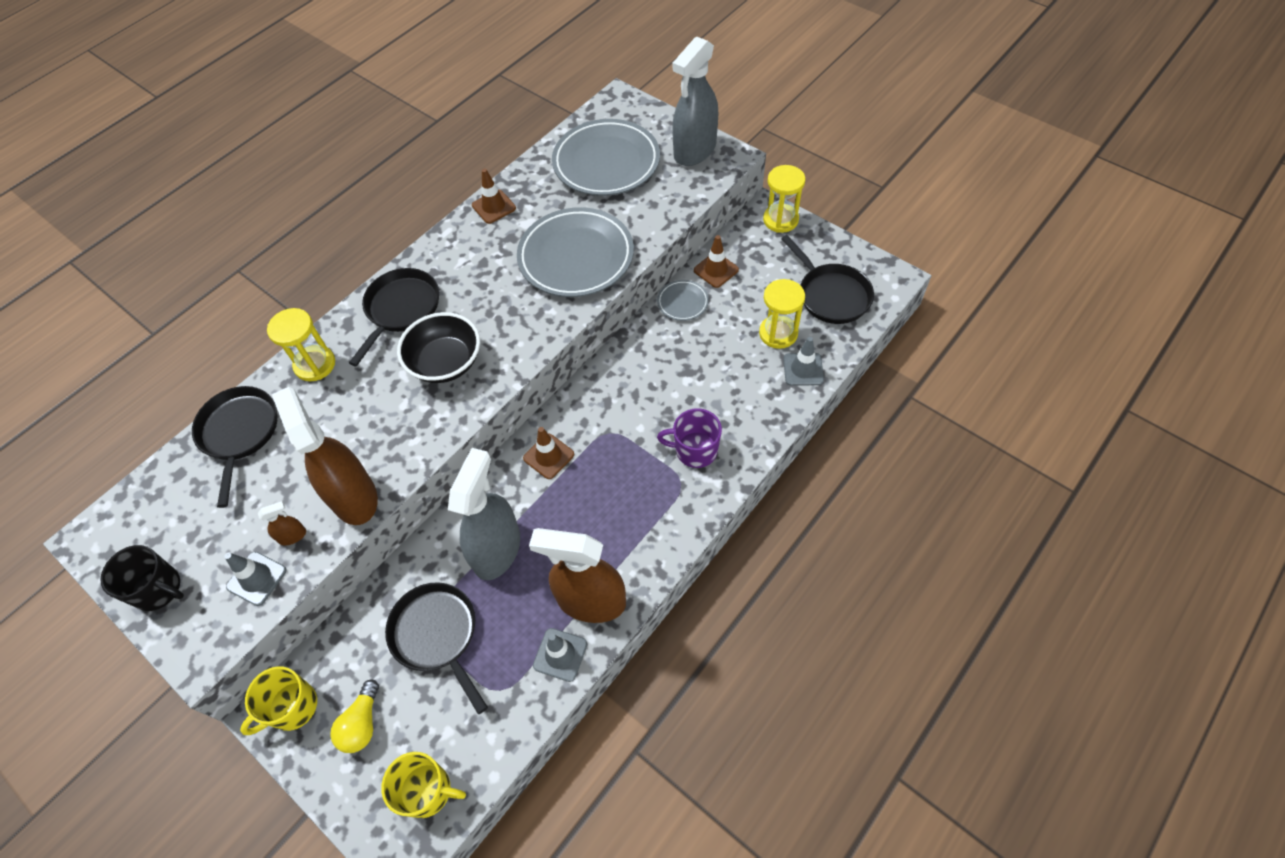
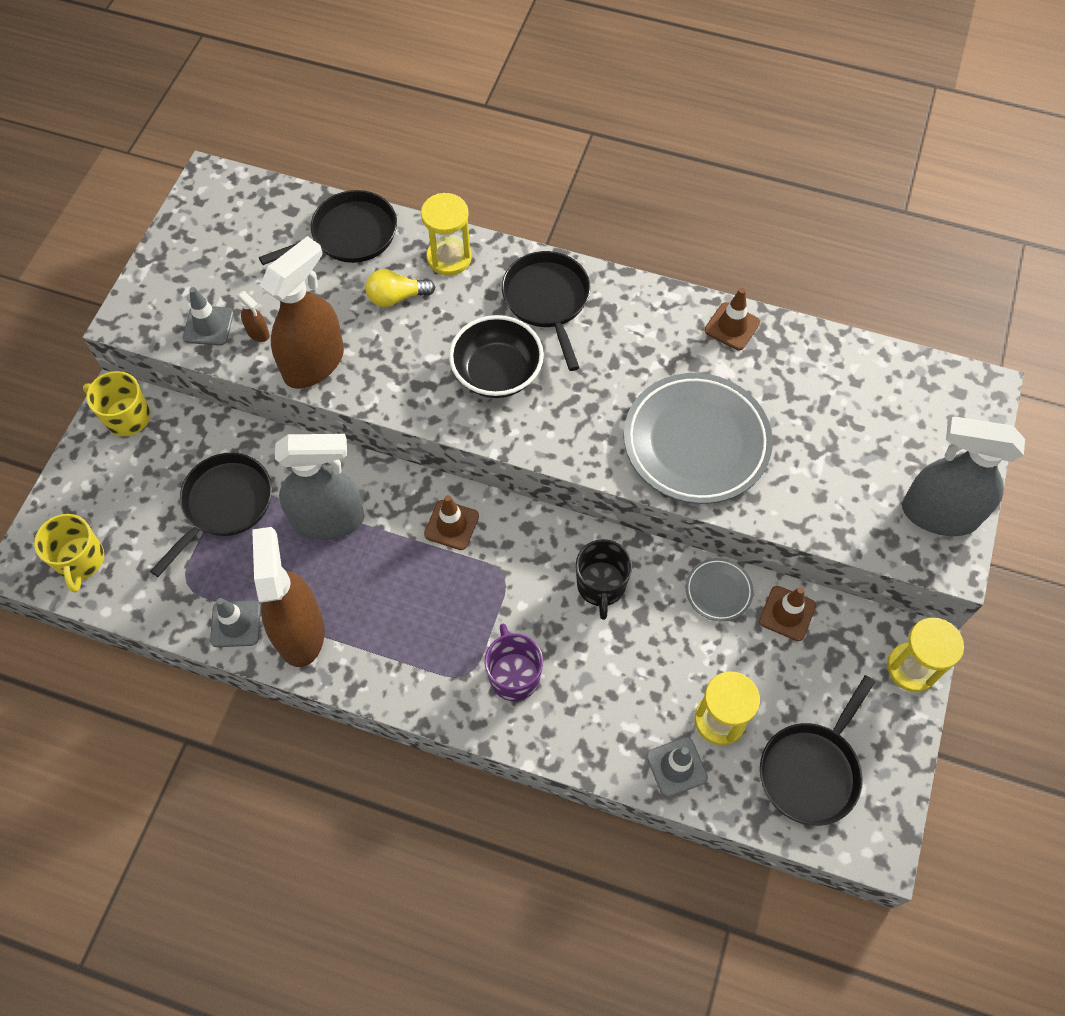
camera: 65 degrees right, 5 degrees up
black mug [100,545,184,611] -> black mug moved to [576,539,632,620]
yellow light bulb [330,679,379,753] -> yellow light bulb moved to [366,269,435,307]
black pan [349,268,439,366] -> black pan turned 105 degrees counterclockwise [502,251,590,371]
grey plate [552,119,660,196] -> none

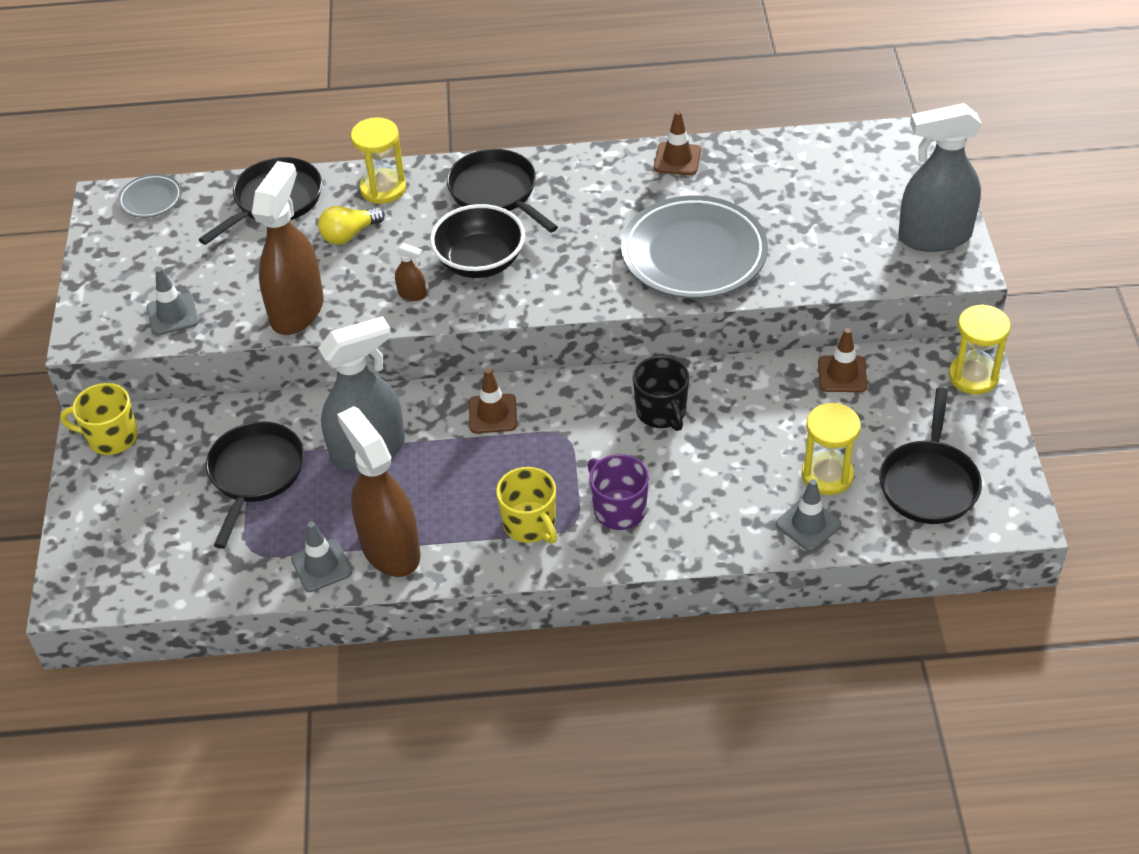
camera: 20 degrees left, 15 degrees down
yellow mug [34,514,104,593] -> yellow mug moved to [496,467,557,544]
brown spray bottle [237,291,270,342] -> brown spray bottle moved to [395,243,426,301]
grey plate [686,558,754,621] -> grey plate moved to [118,174,182,218]

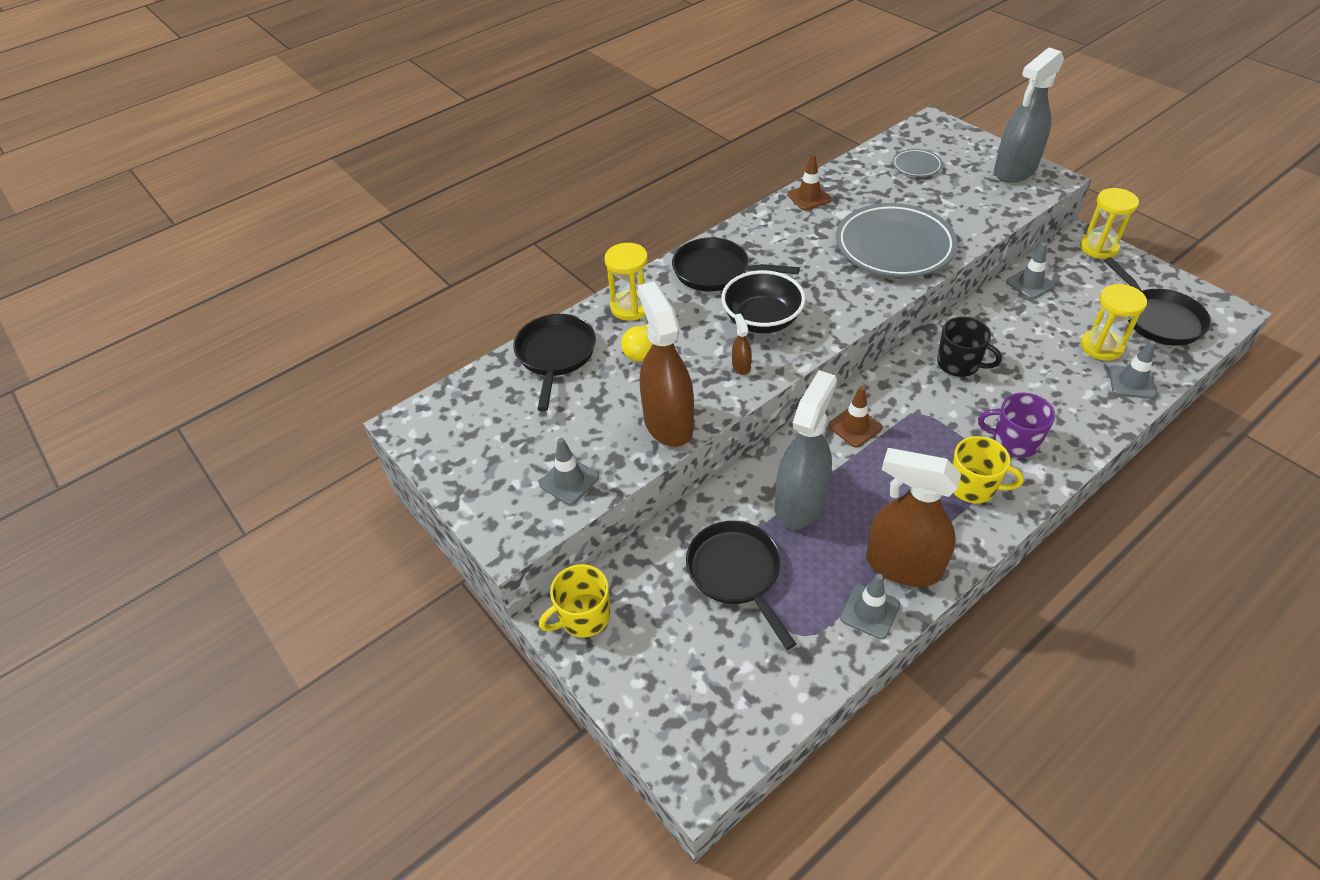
camera: 35 degrees left, 0 degrees up
grey plate [118,174,182,218] -> grey plate moved to [892,149,943,177]
brown spray bottle [395,243,426,301] -> brown spray bottle turned 90 degrees counterclockwise [732,313,752,375]
brown traffic cone [818,328,867,392] -> grey traffic cone [1006,243,1056,299]

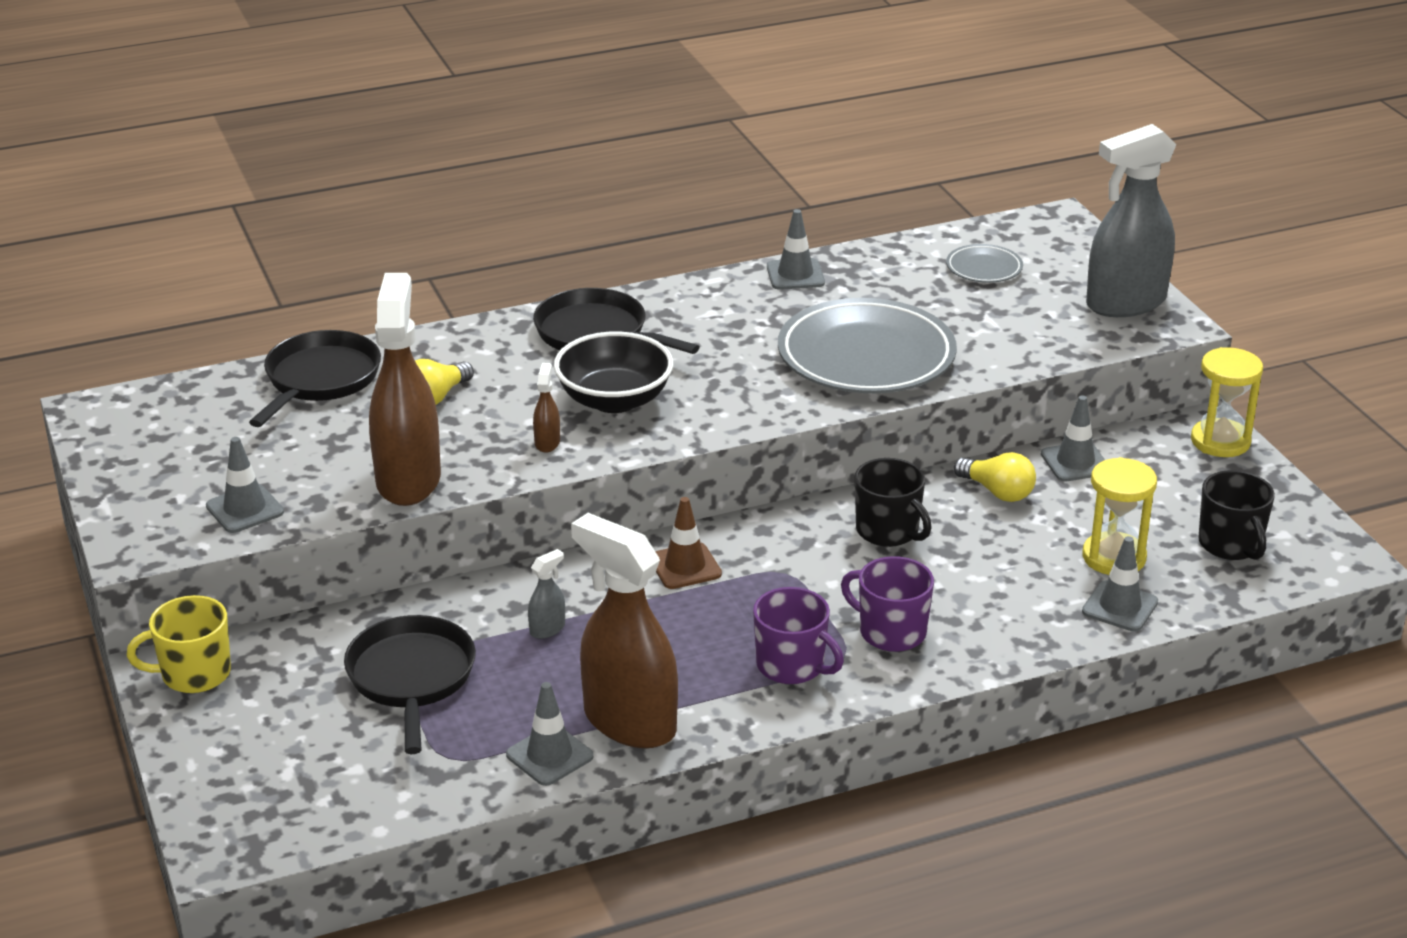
camera: 15 degrees right, 15 degrees down
yellow hourglass [604,243,648,321] -> none
grey spray bottle [775,370,837,529] -> grey spray bottle [528,549,565,639], size x0.40
brown traffic cone [787,154,832,211] -> grey traffic cone [767,209,825,290]
yellow mug [952,436,1024,503] -> purple mug [753,587,844,684]
black pan [1104,257,1211,346] -> black mug [1198,470,1275,560]
none -> yellow light bulb [954,452,1036,502]

